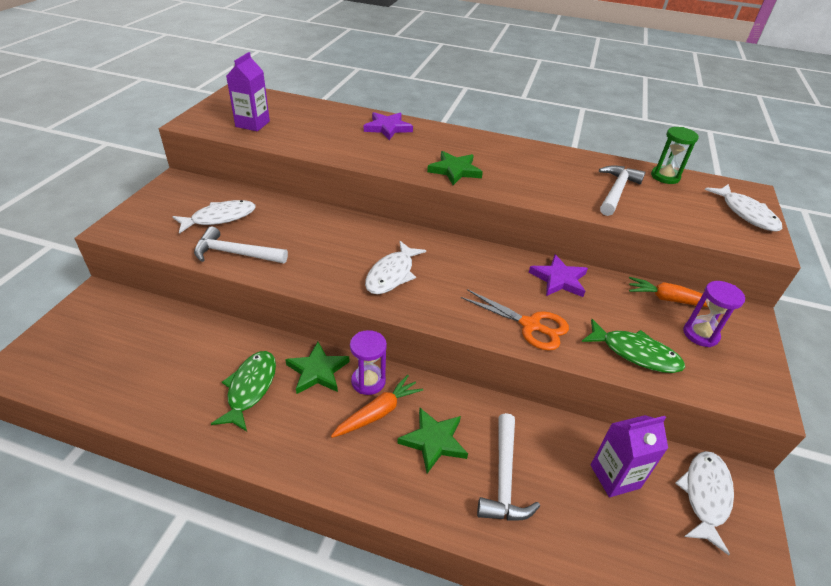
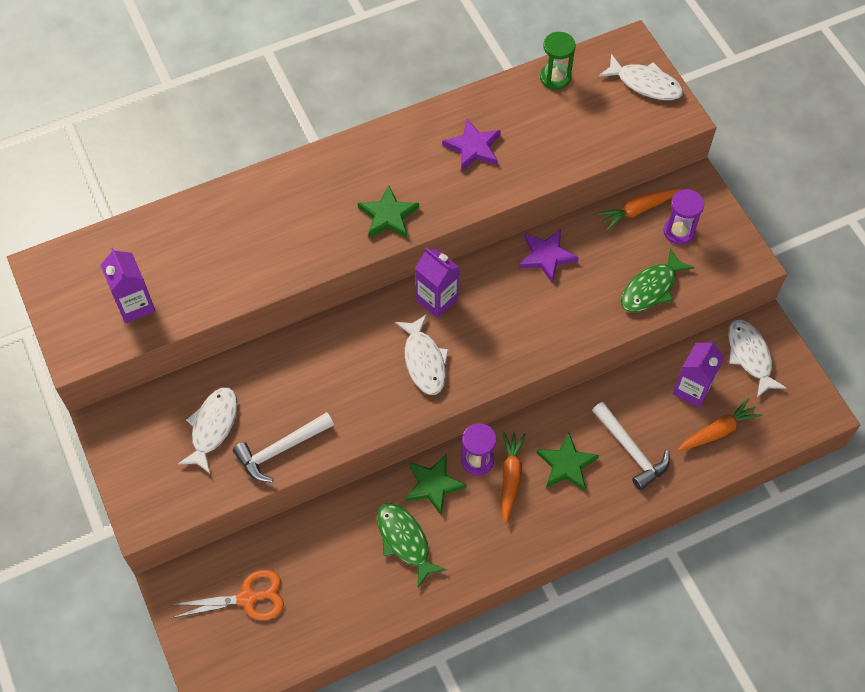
camera: 40 degrees left, 20 degrees up
purple star [364,112,413,140] -> purple star moved to [442,119,501,171]
orange scissors [461,289,569,351] -> orange scissors moved to [171,569,284,620]
green fish [581,319,685,373] -> green fish turned 150 degrees clockwise [621,248,695,312]
white hammer [599,165,645,216] -> none
none -> purple carton [415,247,460,318]
none -> orange carrot [678,398,762,451]

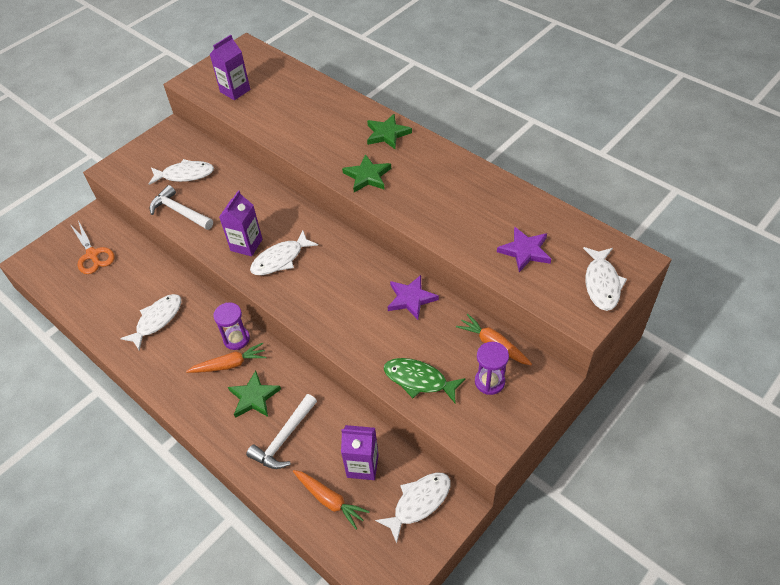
camera: 70 degrees right, 10 degrees down
green fish [377,503,447,587] -> white fish [120,294,181,350]
green star [405,455,467,515] -> green star moved to [367,114,412,149]
purple carton [415,247,460,318] -> purple carton moved to [219,190,262,256]
purple star [442,119,501,171] -> purple star moved to [497,227,551,272]
green hourglass [540,32,576,90] -> none

